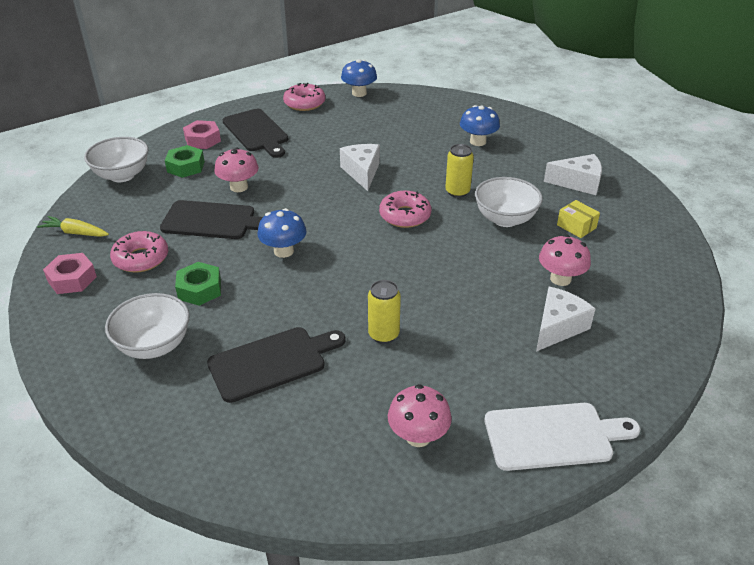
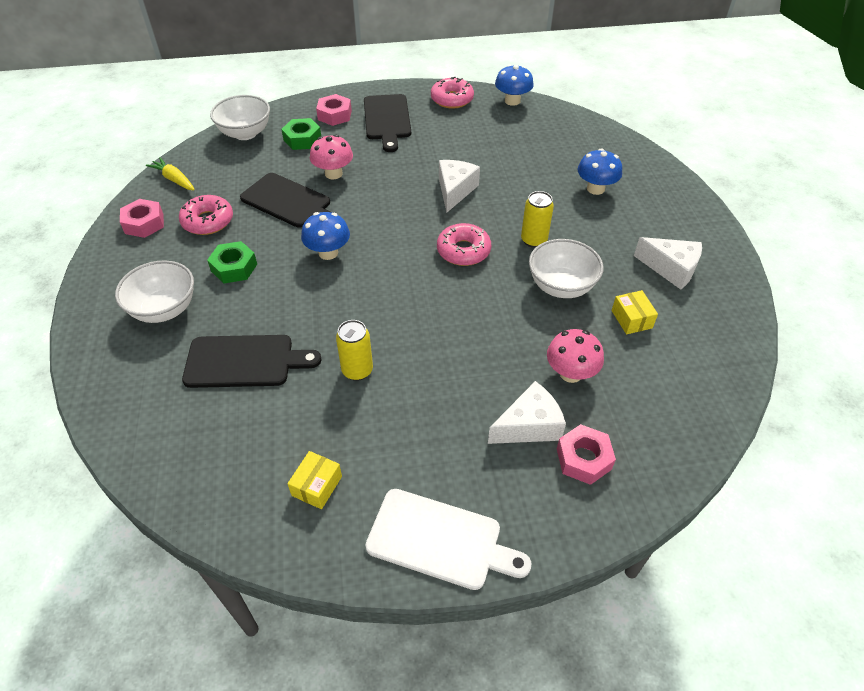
camera: 25 degrees right, 10 degrees up
pink mushroom [388,384,452,447] -> yellow box [287,451,342,509]
none -> pink nut [557,424,616,485]

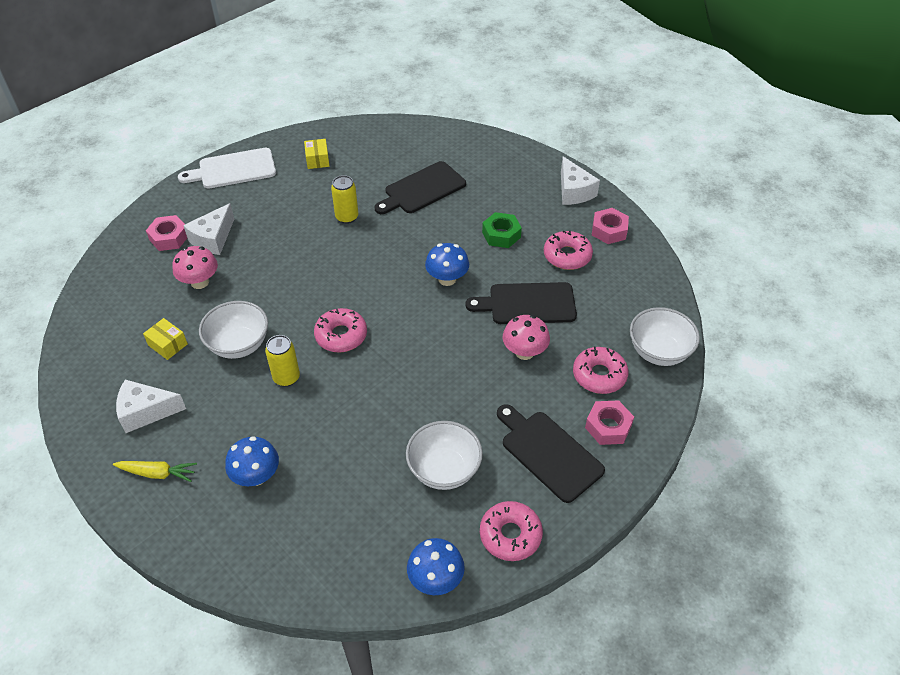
camera: 145 degrees right, 0 degrees up
white bowl [115,260,194,323] -> white bowl moved to [406,421,483,490]
yellow carrot [146,157,195,190] -> yellow carrot moved to [113,461,197,482]
green nut [281,118,321,150] -> pink donut [573,347,629,394]
white cheese [439,160,480,213] -> white cheese moved to [561,156,600,205]

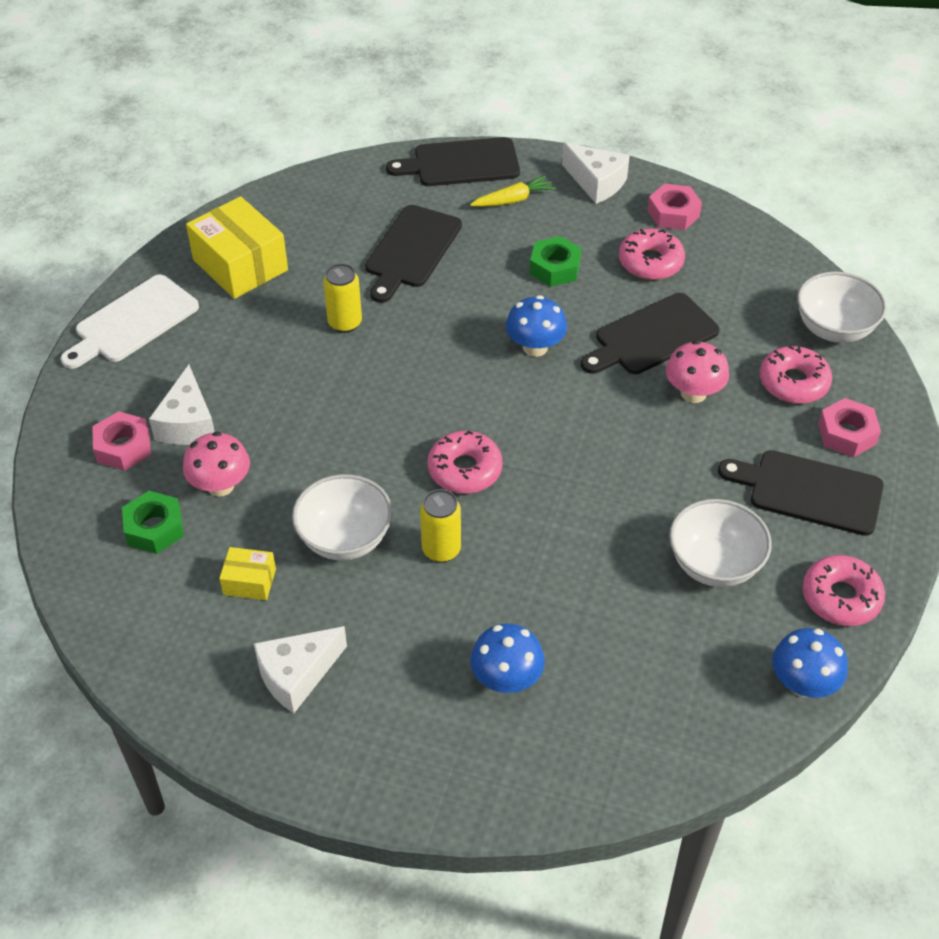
camera: 30 degrees left, 0 degrees up
yellow carrot [113,461,197,482] -> yellow carrot moved to [470,175,556,207]
yellow box [304,139,329,169] -> yellow box [186,196,288,299], size x2.01
none -> green nut [122,491,184,554]
none -> black cutting board [386,137,520,186]

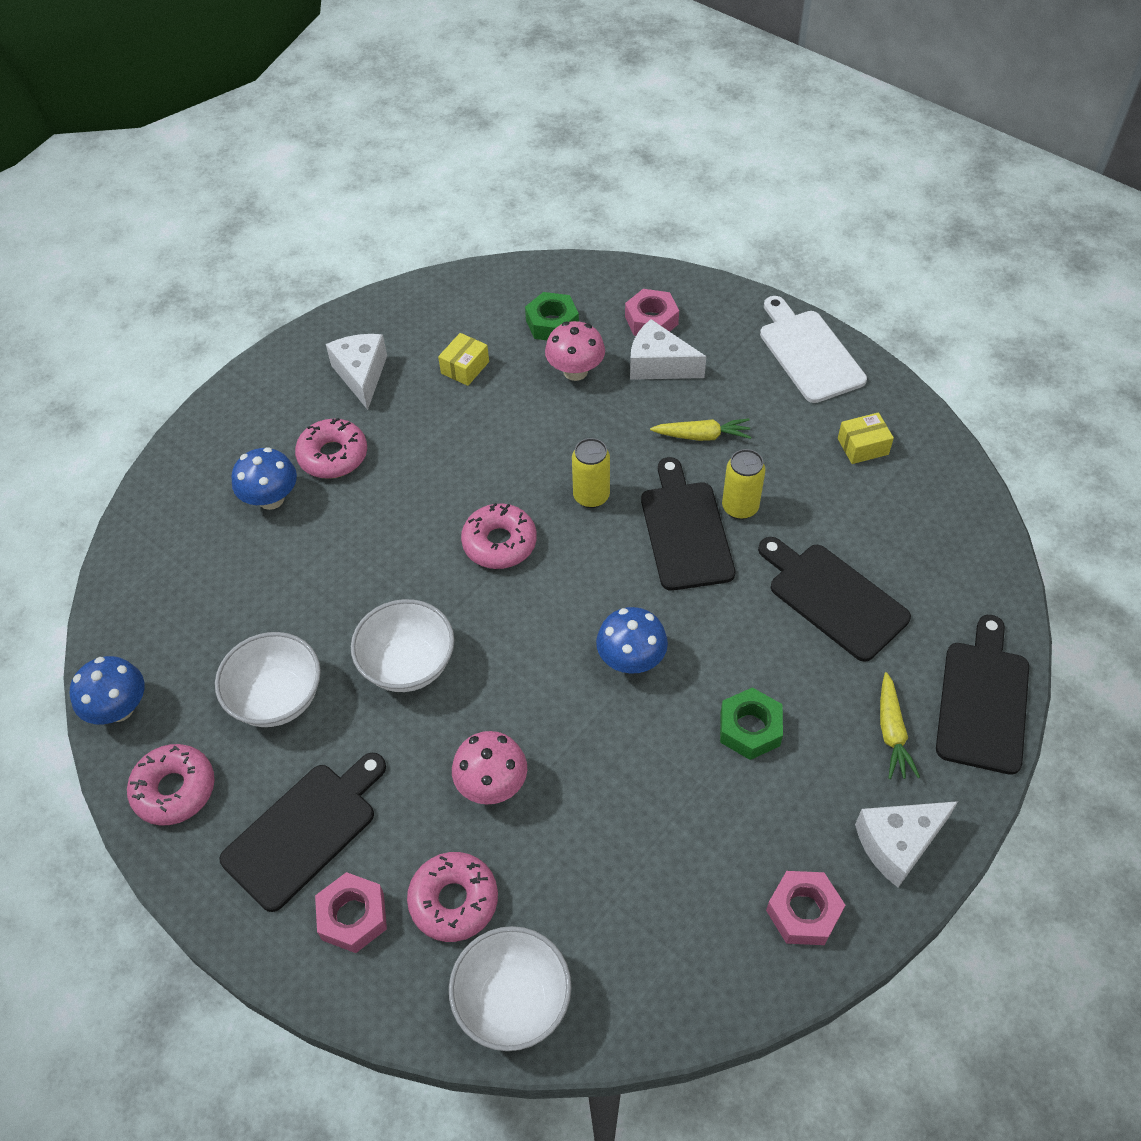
camera: 115 degrees right, 5 degrees up
yellow box [186,196,288,299] -> yellow box [838,412,894,464], size x0.50
white bowl [292,474,392,561] -> white bowl moved to [351,599,454,692]
yellow can [420,489,461,562] -> yellow can moved to [572,438,610,508]
black cutting board [581,293,720,374] -> black cutting board moved to [641,457,735,591]
pink donut [619,229,685,280] -> pink donut moved to [295,418,367,479]
none -> yellow carrot [650,418,751,441]

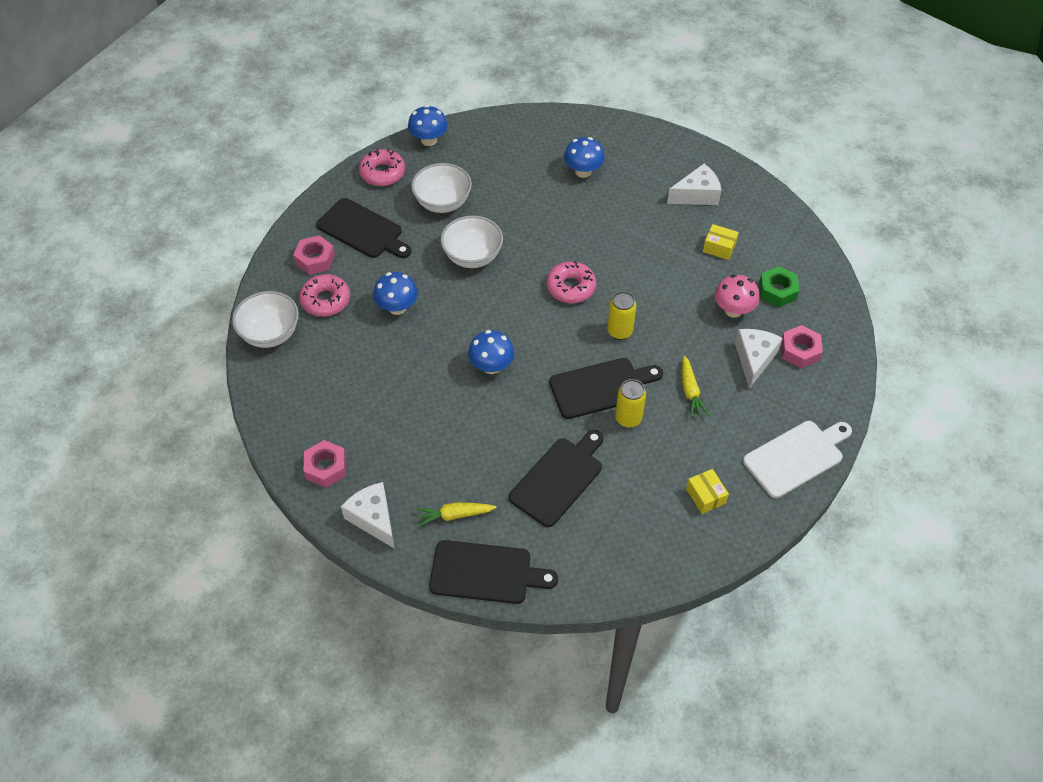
camera: 80 degrees right, 0 degrees up
pink donut [295,418,367,479] -> none
pink mushroom [452,731,527,805] -> blue mushroom [373,272,418,315]
green nut [720,687,783,760] -> none

